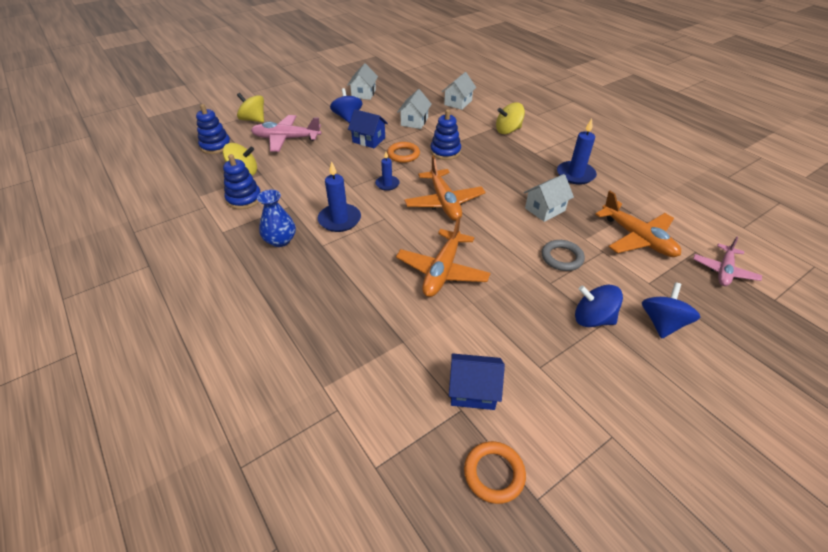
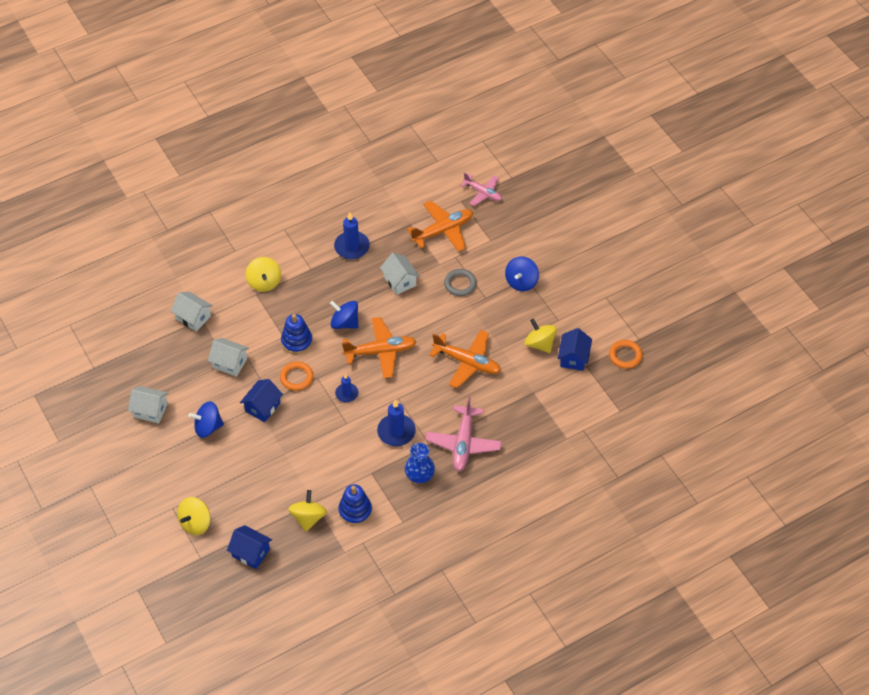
camera: 85 degrees left, 10 degrees up
blue stacking toy [196,104,231,154] -> blue house [227,525,272,569]
pink plane [251,115,321,152] -> pink plane moved to [425,396,502,471]
blue spinning top [642,282,700,338] -> blue spinning top moved to [330,301,359,329]
none -> yellow spinning top [525,318,557,353]

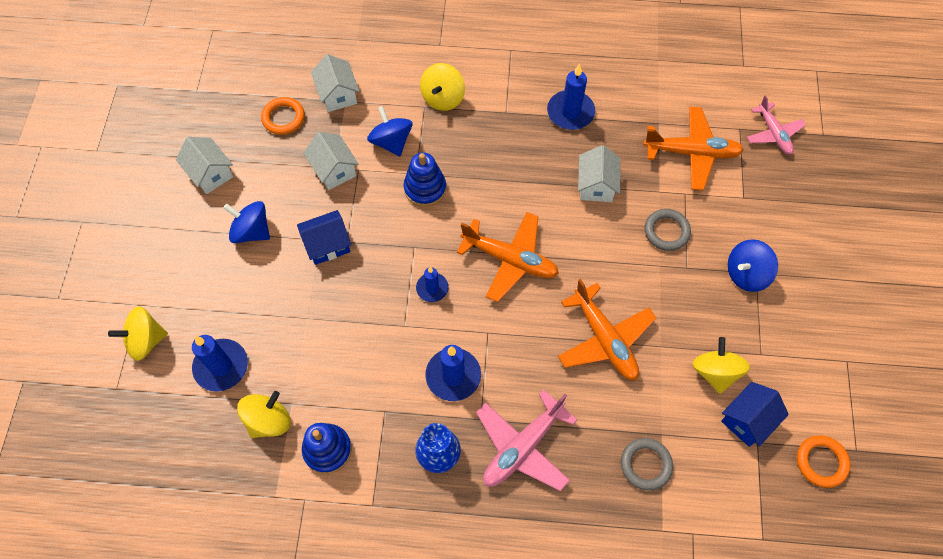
camera: 35 degrees right, 10 degrees up
blue house [227,525,272,569] -> none
orange ring [280,361,314,391] -> orange ring moved to [261,97,305,135]
blue spinning top [330,301,359,329] -> blue spinning top moved to [367,106,413,156]
none -> blue candle [192,335,248,392]
none -> grey ring [621,438,673,491]

